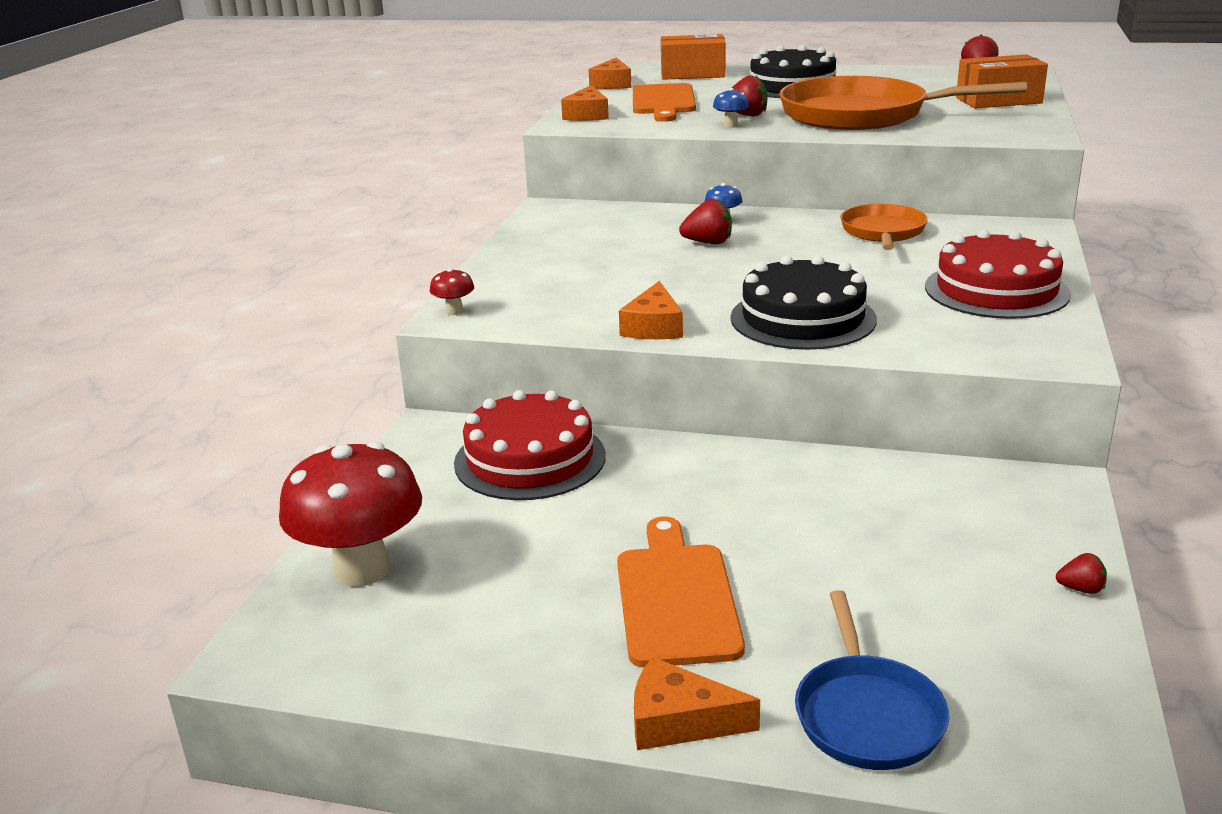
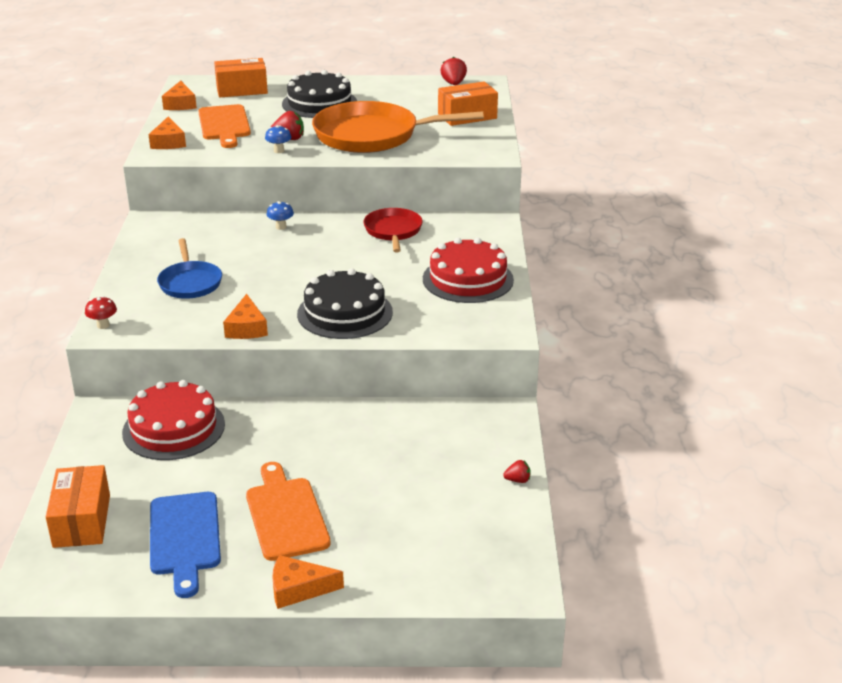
camera: 15 degrees left, 5 degrees up
red mushroom [279,442,422,587] -> orange box [46,465,110,548]
red strawberry [679,199,732,244] -> none
blue pan [795,590,949,770] -> blue pan moved to [157,238,222,299]
orange pan [840,204,928,250] -> red pan [363,208,423,253]
none -> blue cutting board [150,492,221,598]

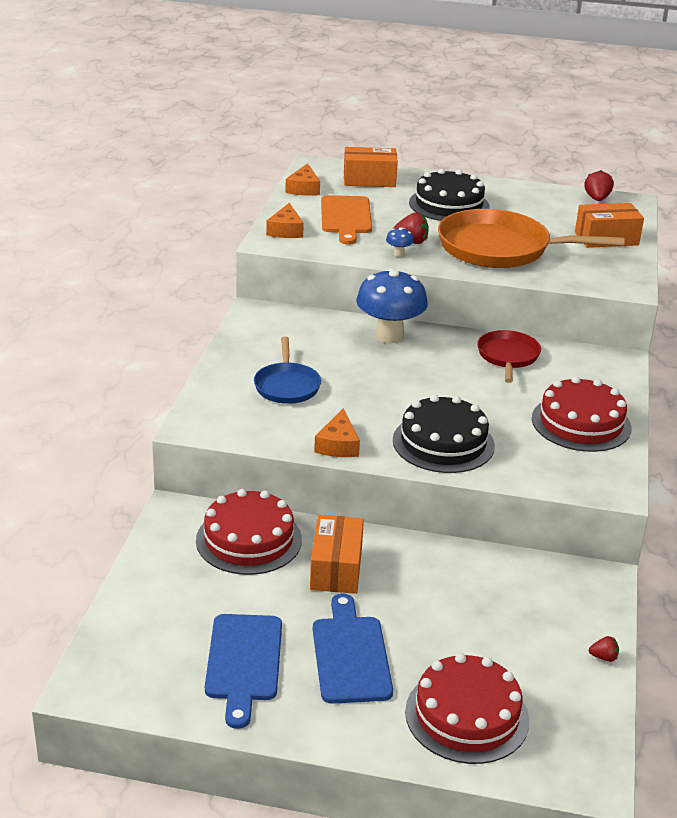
camera: 10 degrees right, 0 degrees up
orange box [46,465,110,548] -> orange box moved to [310,515,364,594]
red mushroom [85,296,117,329] -> none
orange cutting board [246,462,331,561] -> blue cutting board [313,594,393,704]
blue mushroom [267,201,294,230] -> blue mushroom [356,268,428,344], size x2.45
orange cheese [272,555,344,609] -> none
none -> red cake [405,653,529,764]

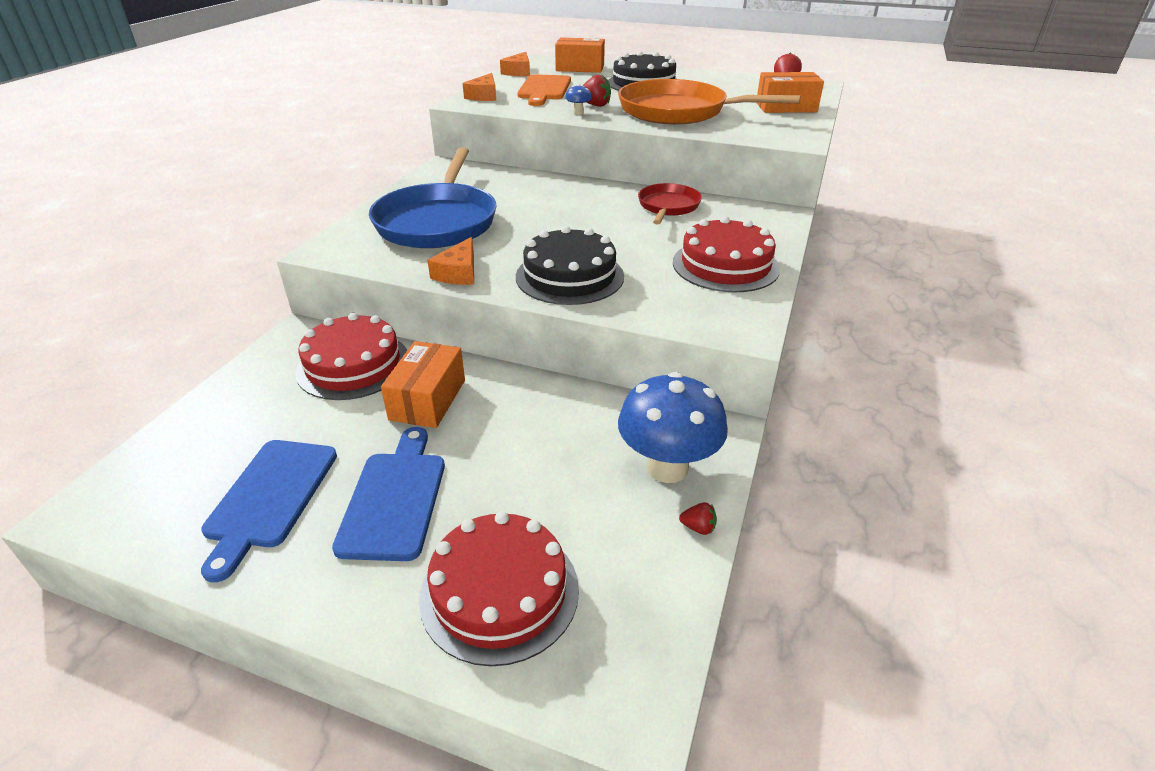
camera: 10 degrees right, 5 degrees up
blue pan [254,337,321,404] -> blue pan [369,148,497,248], size x1.86
blue mushroom [356,268,428,344] -> blue mushroom moved to [618,372,728,483]

